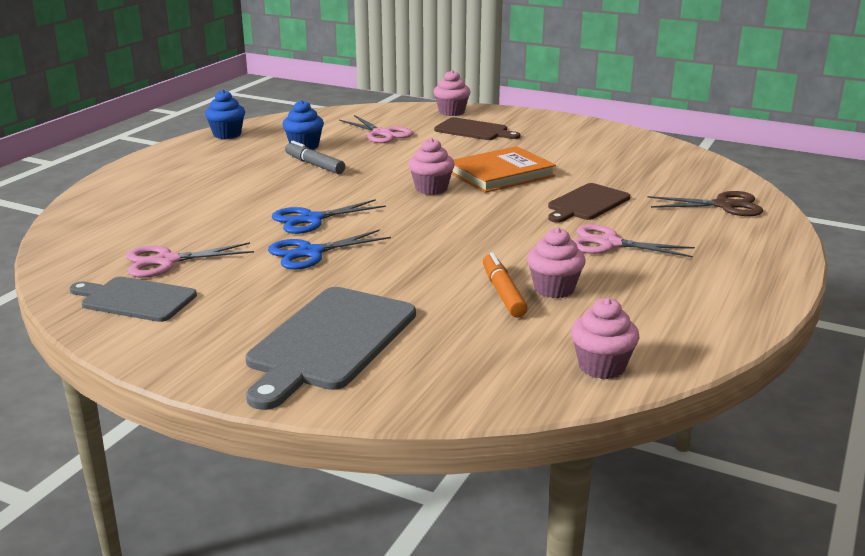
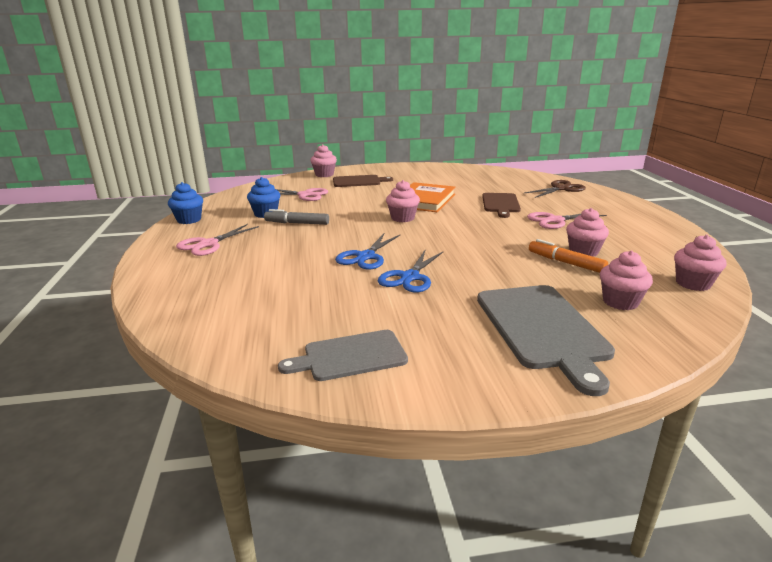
camera: 35 degrees left, 0 degrees up
pink scissors [126,242,254,278] -> pink scissors moved to [176,224,259,256]
none -> pink cupcake [600,251,653,310]

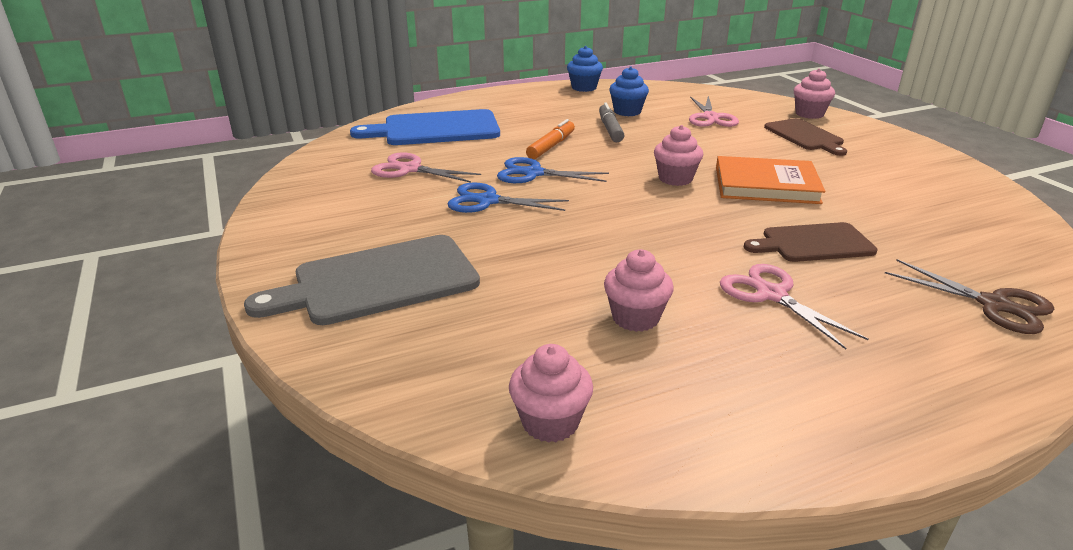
camera: 75 degrees right, 5 degrees up
pink scissors [176,224,259,256] -> pink scissors moved to [371,152,481,183]
grey cutting board [278,330,408,381] -> none
orange marker [529,239,608,273] -> orange marker moved to [526,119,575,159]
pink cupcake [600,251,653,310] -> none
none -> blue cutting board [350,109,500,145]

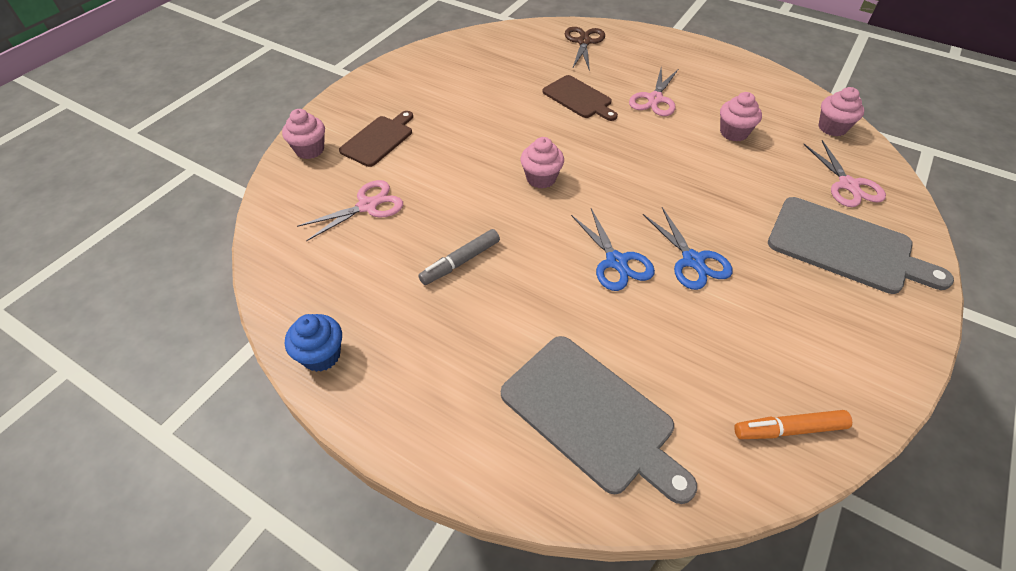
camera: 125 degrees left, 20 degrees up
blue cutting board [350,109,500,145] -> grey cutting board [501,336,697,504]
pink scissors [371,152,481,183] -> pink scissors moved to [803,140,886,207]
orange marker [526,119,575,159] -> orange marker moved to [734,410,852,439]
blue cupcake [609,66,649,116] -> none
orange book [716,156,826,204] -> none

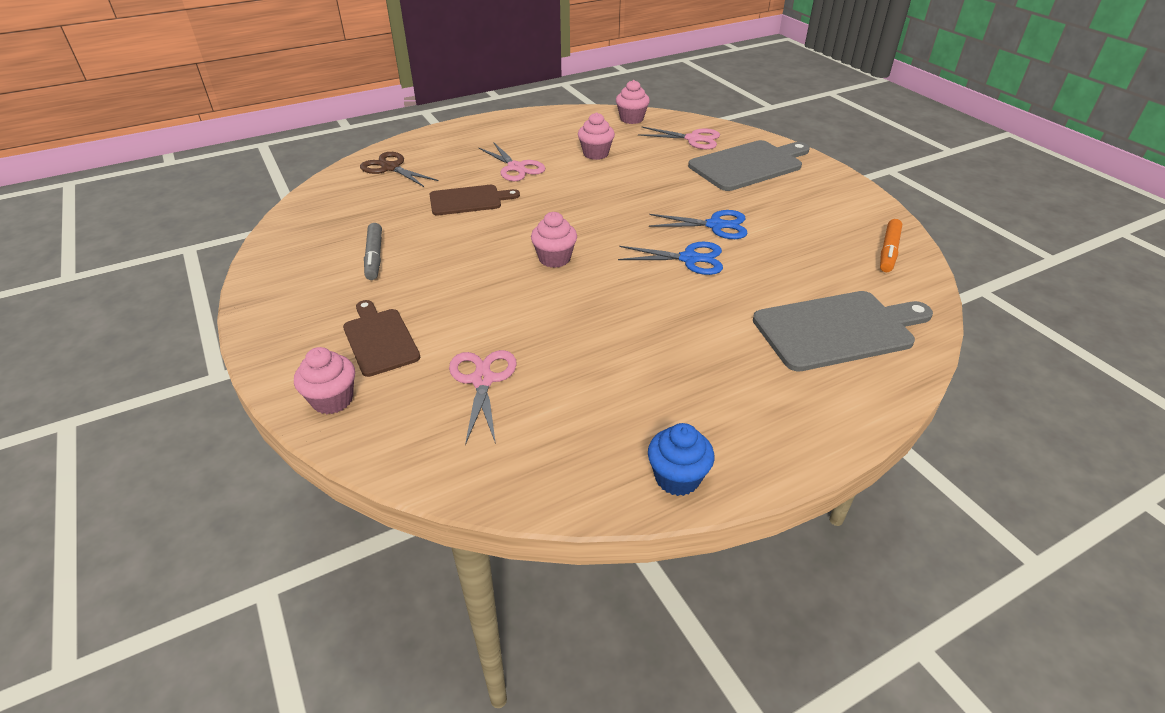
camera: 60 degrees left, 10 degrees down
grey marker [418,229,500,285] -> grey marker moved to [364,223,382,280]

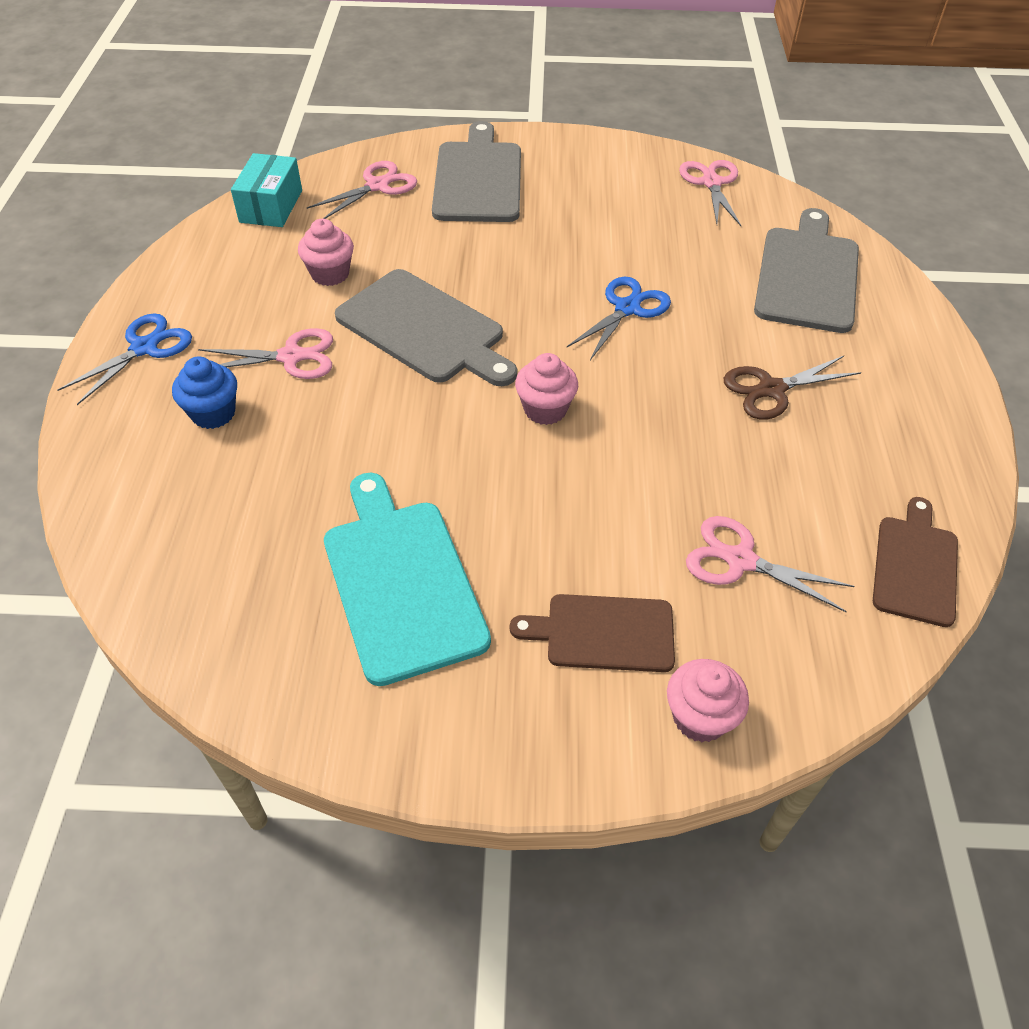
camera: 60 degrees left, 10 degrees up
brown scissors [360,152,438,187] -> brown scissors moved to [724,356,861,420]
grey marker [364,223,382,280] -> turquoise cutting board [324,473,491,686]
brown cutting board [429,185,520,215] -> brown cutting board moved to [873,497,958,627]
pink cupcake [616,80,650,124] -> turquoise box [231,153,302,227]
blue cupcake [648,423,714,496] -> blue cupcake moved to [172,357,237,429]
blue scissors [649,210,748,239] -> blue scissors moved to [57,313,192,405]
orange marker [880,219,902,272] -> pink scissors [679,160,741,226]
none -> grey cutting board [335,269,517,386]

